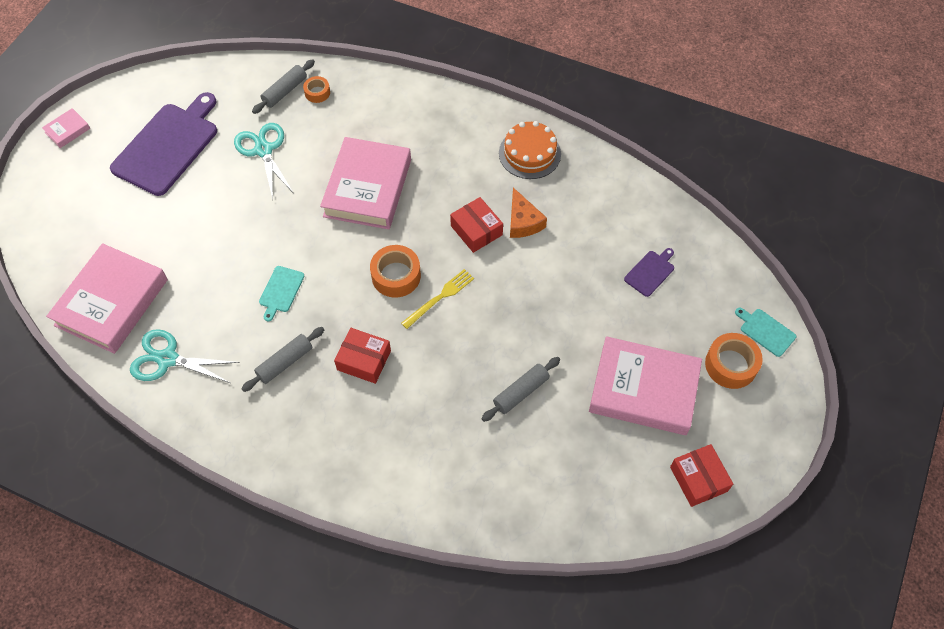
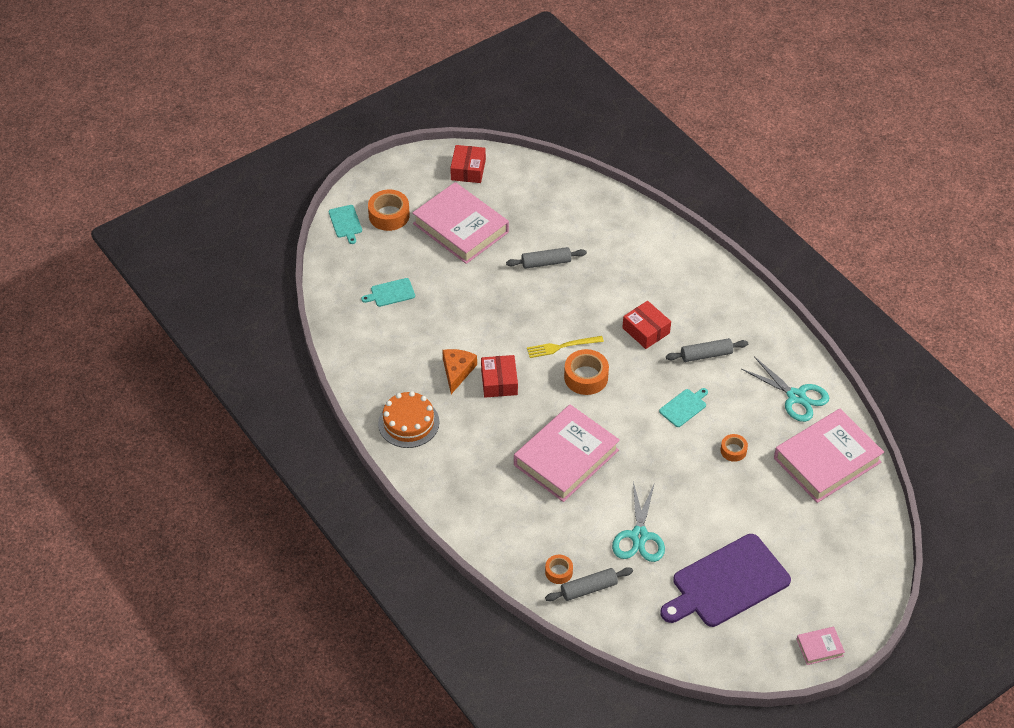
camera: 150 degrees left, 10 degrees down
purple cutting board [624,248,674,297] -> turquoise cutting board [361,278,415,307]
none -> orange tape [720,434,748,462]

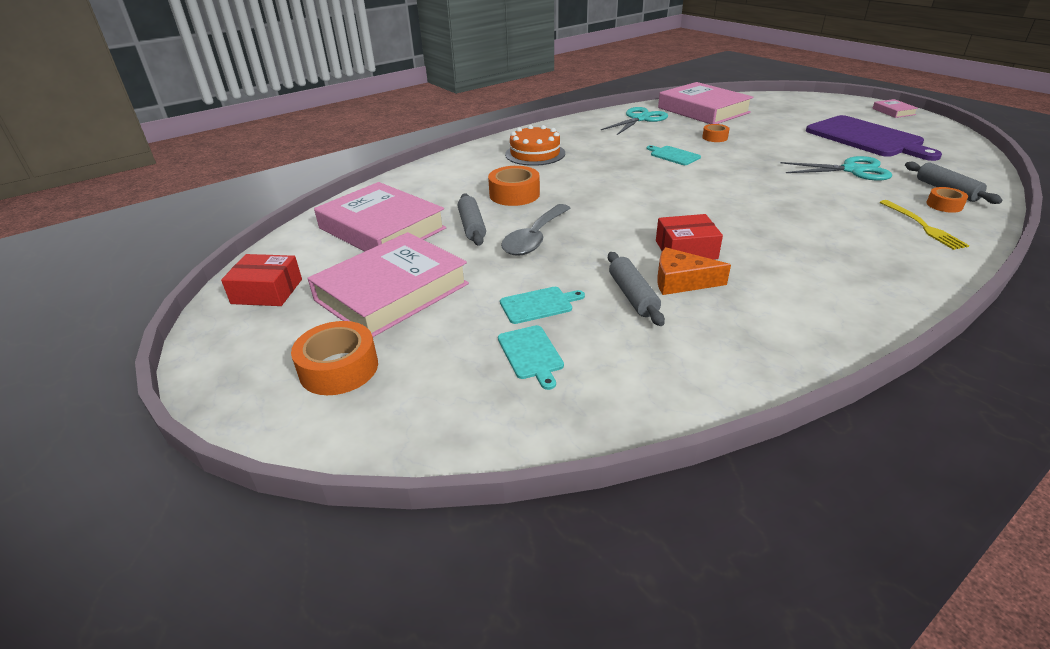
camera: 90 degrees left, 15 degrees down
turquoise cutting board [329,205,362,244] -> turquoise cutting board moved to [500,287,585,324]
orange cake [378,391,440,448] -> orange cake moved to [505,125,565,166]
pink book [514,404,620,502] -> pink book moved to [314,182,446,251]
yellow fork [527,336,604,358] -> yellow fork moved to [879,200,969,250]
orange tape [564,349,609,395] -> orange tape moved to [488,166,540,206]
red box [622,301,671,349] -> none
grey rolling pin [666,338,748,362] -> grey rolling pin moved to [608,252,665,326]
none -> grey spoon [501,204,570,256]

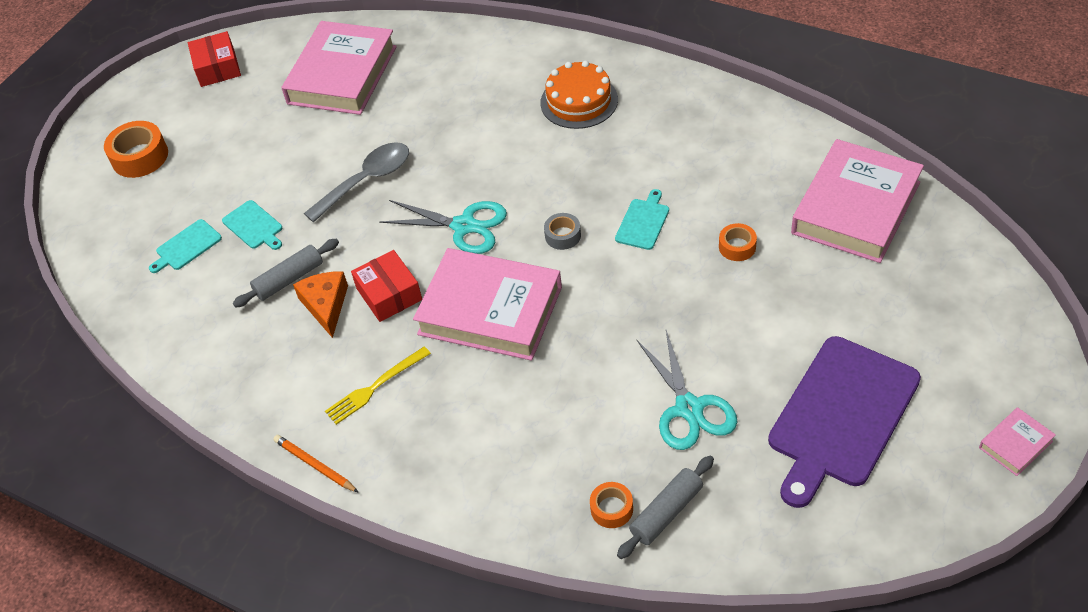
camera: 70 degrees right, 15 degrees up
pink book [307,232,469,337] -> pink book moved to [413,248,562,361]
grey rolling pin [458,193,486,246] -> none
orange tape [488,166,540,206] -> none
grey spoon [501,204,570,256] -> grey spoon turned 135 degrees clockwise [304,142,409,222]
turquoise scissors [601,107,668,135] -> turquoise scissors moved to [379,200,507,254]
yellow fork [879,200,969,250] -> yellow fork moved to [325,346,431,425]
none -> orange pencil [274,435,358,492]
none -> grey tape [544,213,581,250]

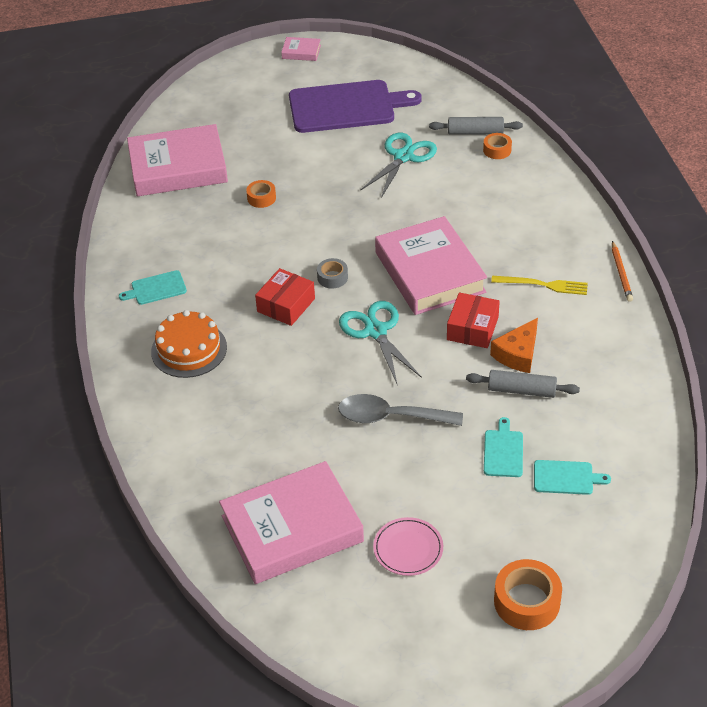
camera: 135 degrees left, 5 degrees down
red box [188,31,241,87] -> red box moved to [255,268,315,326]
turquoise cutting board [615,189,669,250] -> turquoise cutting board moved to [119,270,187,305]
none -> pink plate [373,517,443,576]

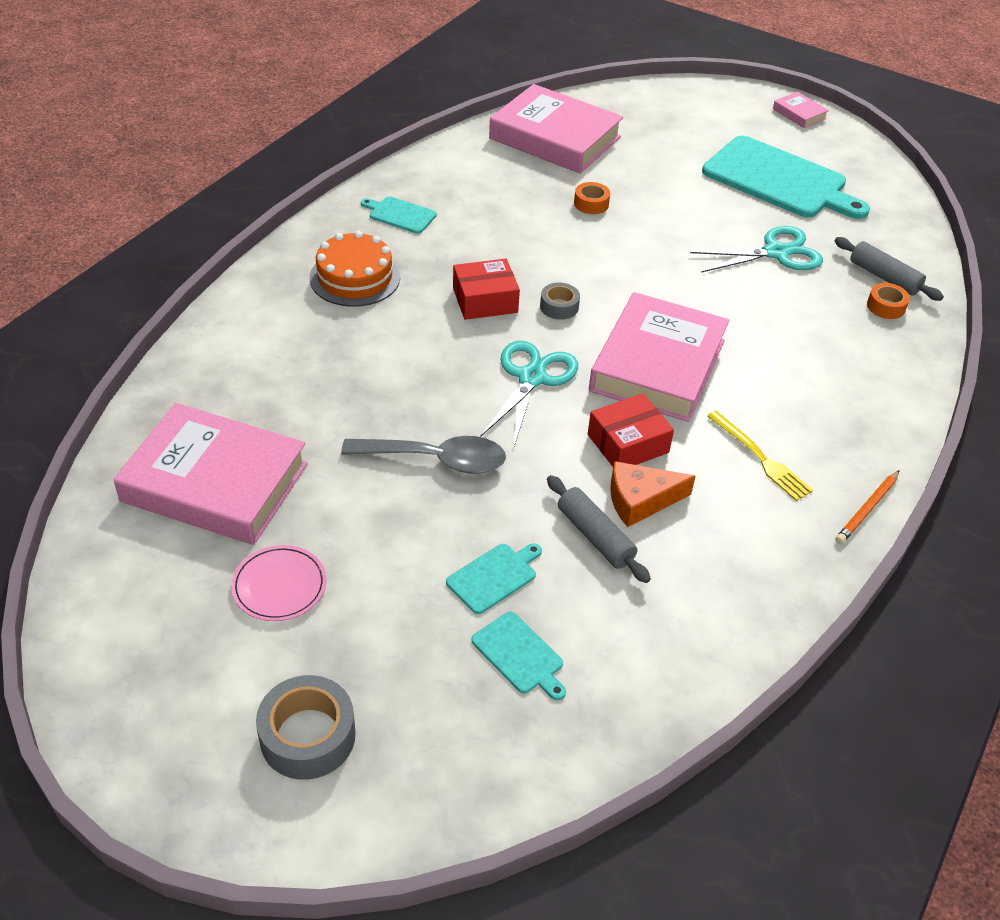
camera: 40 degrees right, 0 degrees up
purple cutting board [289,80,422,133] -> turquoise cutting board [702,135,870,219]
grey spoon [338,394,463,426] -> grey spoon turned 135 degrees clockwise [341,436,506,474]
orange tape [494,559,562,630] -> grey tape [256,675,356,780]

